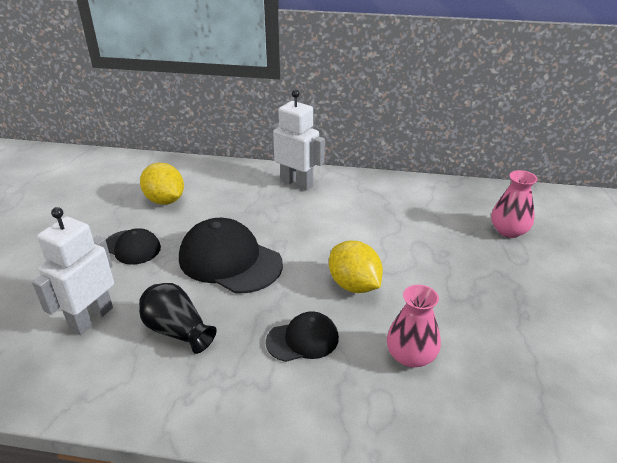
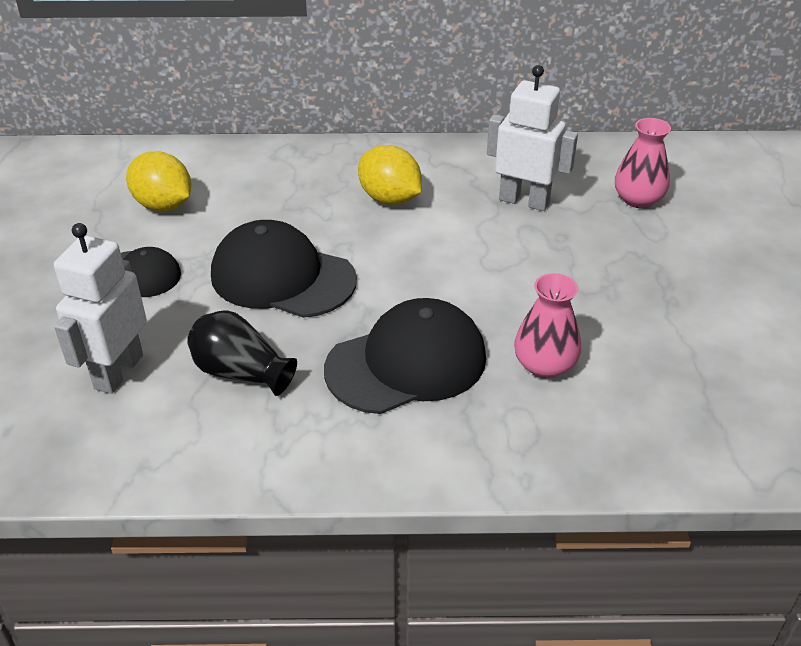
camera: 10 degrees left, 5 degrees up
black cap [266,311,339,362] -> black cap [324,298,486,414], size x1.76
white robot [271,90,325,191] -> white robot moved to [487,65,578,211]
yellow lemon [329,241,383,293] -> yellow lemon moved to [358,145,422,205]

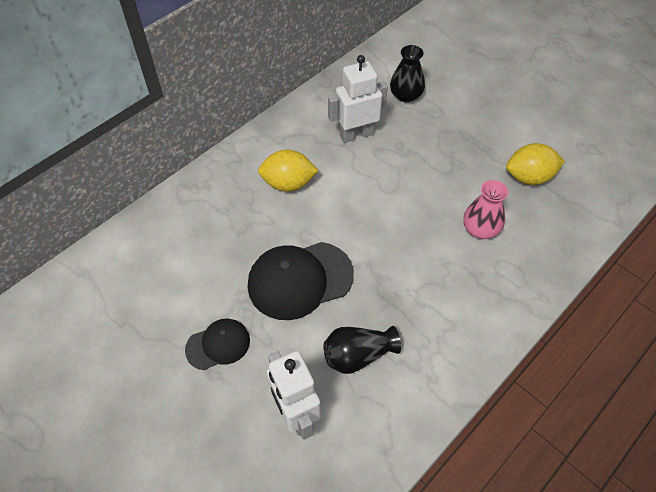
camera: 45 degrees left, 15 degrees up
yellow lemon [126,151,191,211] -> yellow lemon moved to [506,143,565,185]
black cap [324,298,486,414] -> none
pink vase [615,118,671,208] -> black vase [390,45,425,102]

